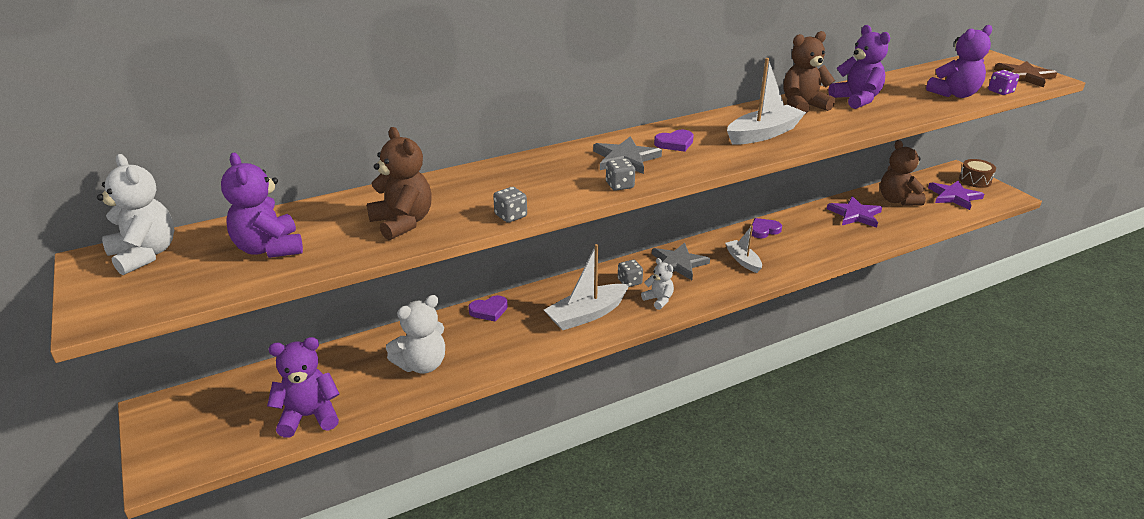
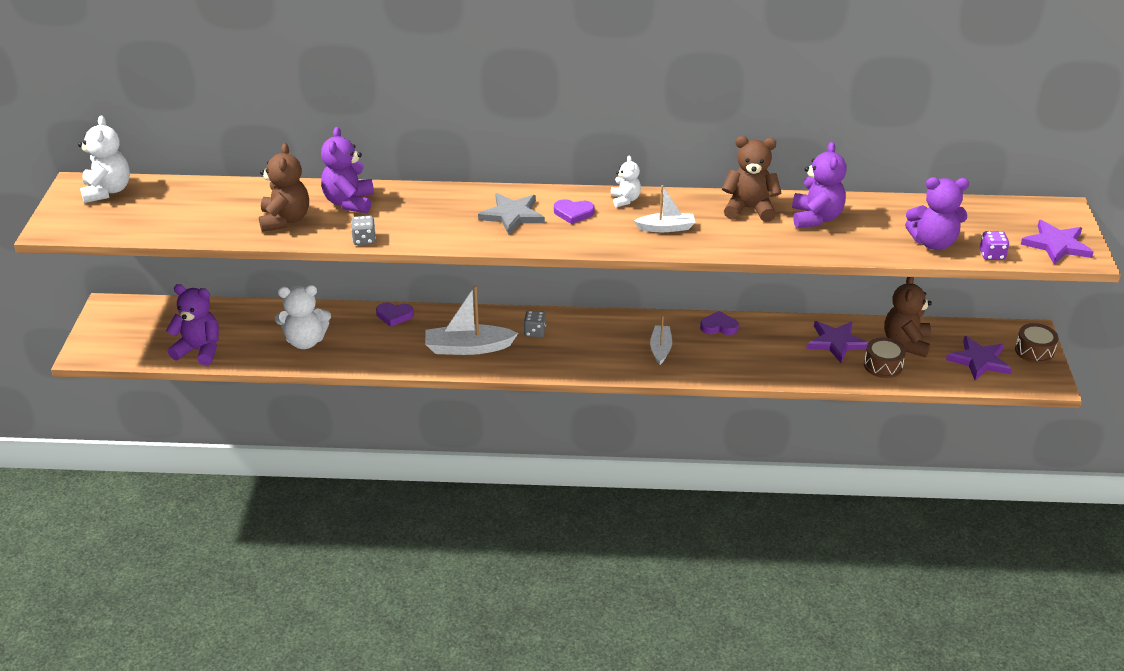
camera: 30 degrees right, 5 degrees up
purple teddy bear [221,153,303,258] -> purple teddy bear moved to [321,127,374,213]
grey dice [606,158,635,191] -> none
white teddy bear [641,258,674,310] -> white teddy bear moved to [611,156,641,207]
grey star [652,243,710,280] -> none
white boat [727,58,806,145] -> white boat [634,185,696,232], size x0.61
brown star [994,61,1057,87] -> purple star [1021,220,1093,264]
none -> brown drum [864,337,906,378]

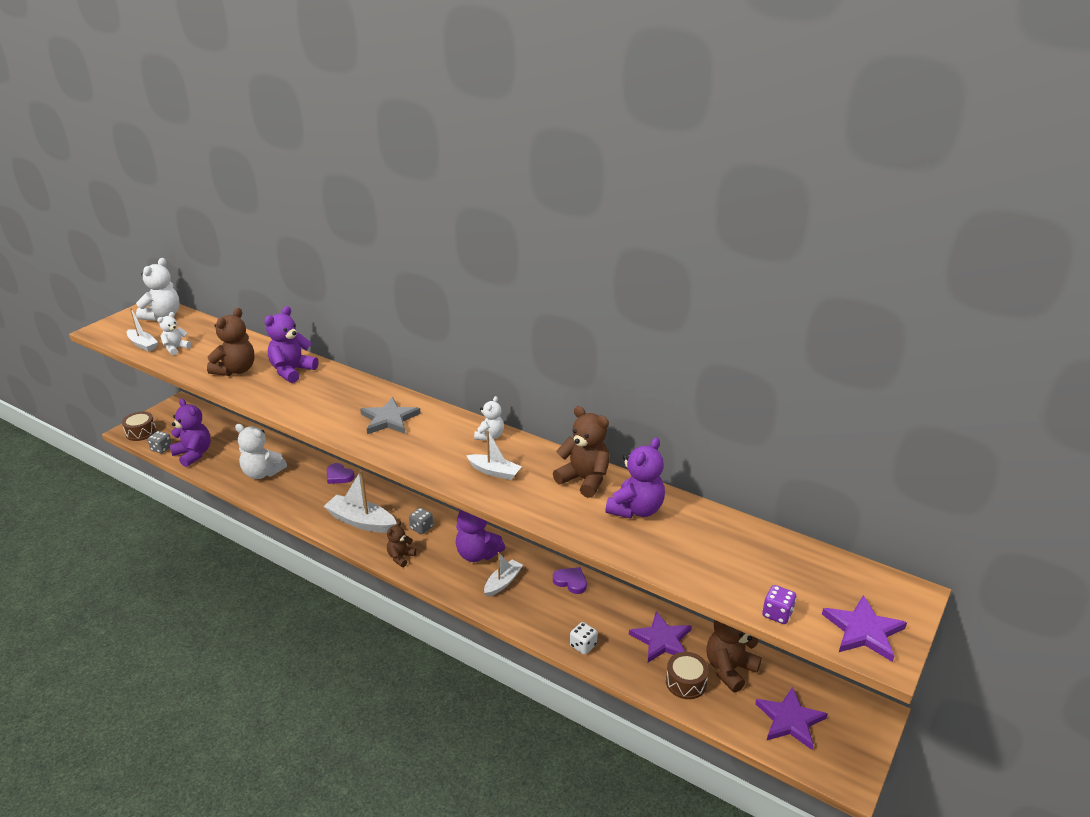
camera: 30 degrees right, 5 degrees down
grey dice [351,216,376,245] -> grey dice moved to [148,431,172,453]
purple heart [554,199,595,224] -> none
purple teddy bear [905,177,969,250] -> purple teddy bear moved to [456,509,505,562]
brown drum [1015,323,1059,363] -> brown drum moved to [122,411,157,441]
none -> white boat [127,308,158,352]
none -> white teddy bear [157,312,191,355]
none -> brown teddy bear [387,521,417,567]
none -> white dice [570,622,597,655]

